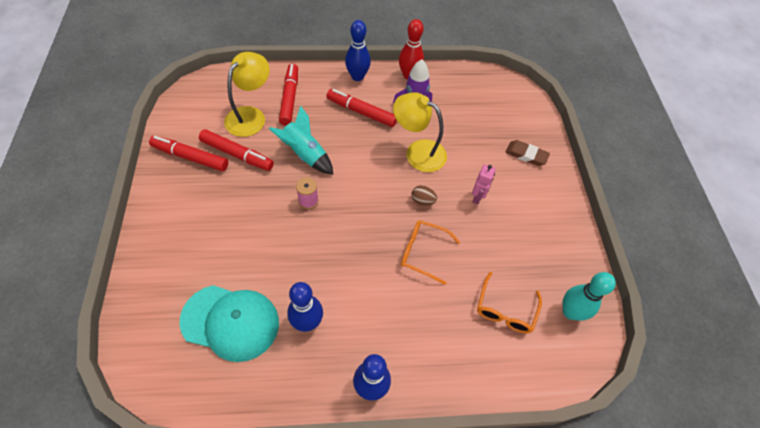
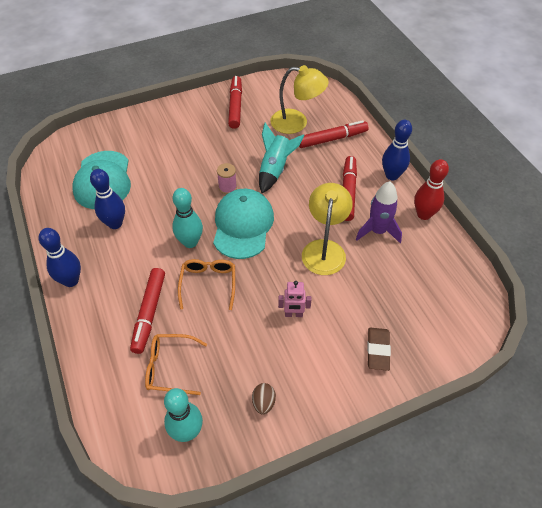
camera: 75 degrees right, 5 degrees down
red marker [199,129,274,171] -> red marker moved to [130,268,165,354]
brown egg [411,185,437,206] -> brown egg moved to [252,383,276,415]
none -> turquoise bowling pin [172,188,203,248]
none -> turquoise cap [213,189,274,259]

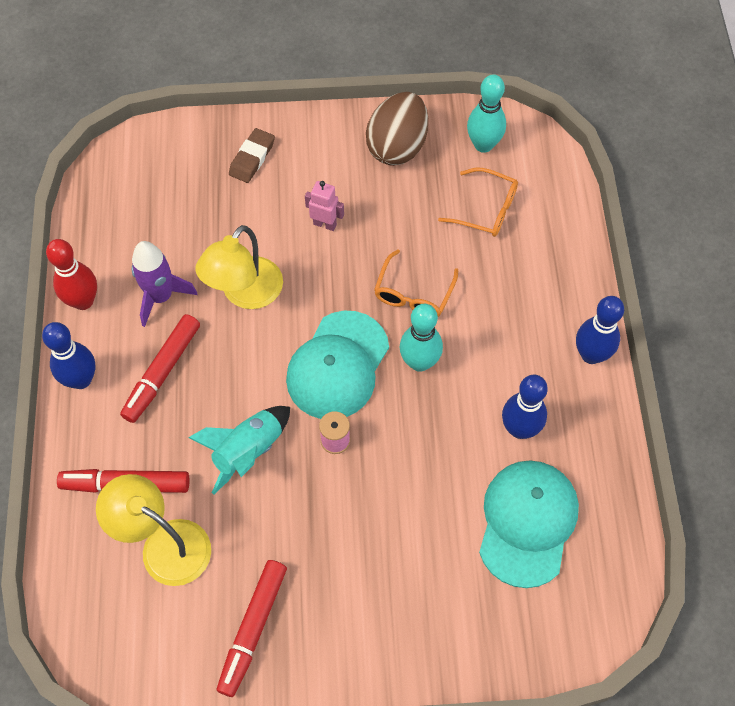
camera: 160 degrees left, 10 degrees up
red marker [130,268,165,354] -> none
brown egg [252,383,276,415] -> brown egg [366,92,428,166], size x2.28

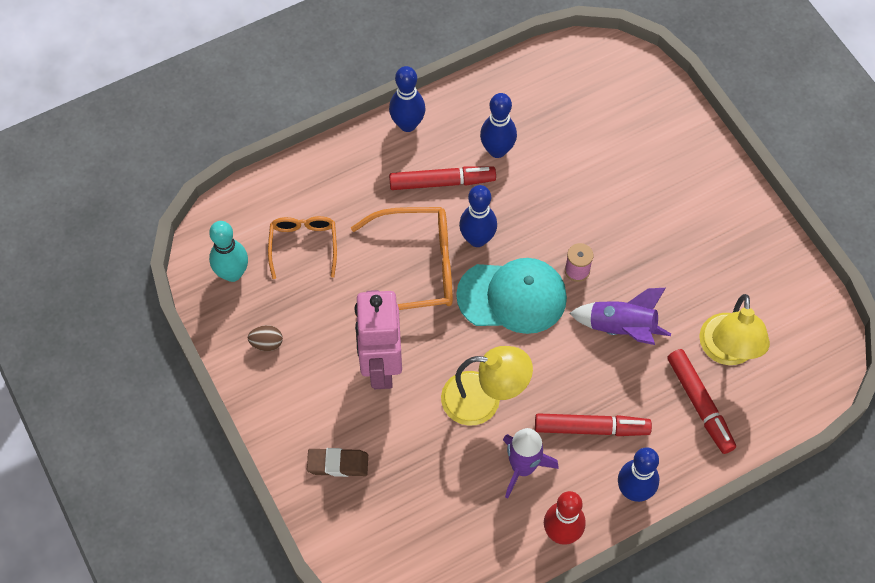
camera: 115 degrees left, 0 degrees up
turquoise rocket [188,406,290,494] -> purple rocket [570,288,671,345]
red marker [217,560,287,697] -> red marker moved to [389,166,496,190]
pink robot [305,181,344,231] -> pink robot [355,290,402,389], size x2.19
brown egg [366,92,428,166] -> brown egg [248,325,283,351], size x0.44
orange glasses [374,249,458,317] -> orange glasses [351,207,453,317], size x1.65
turquoise bowling pin [400,304,443,372] -> blue bowling pin [459,185,497,247]
turquoise cap [479,461,579,588] -> none

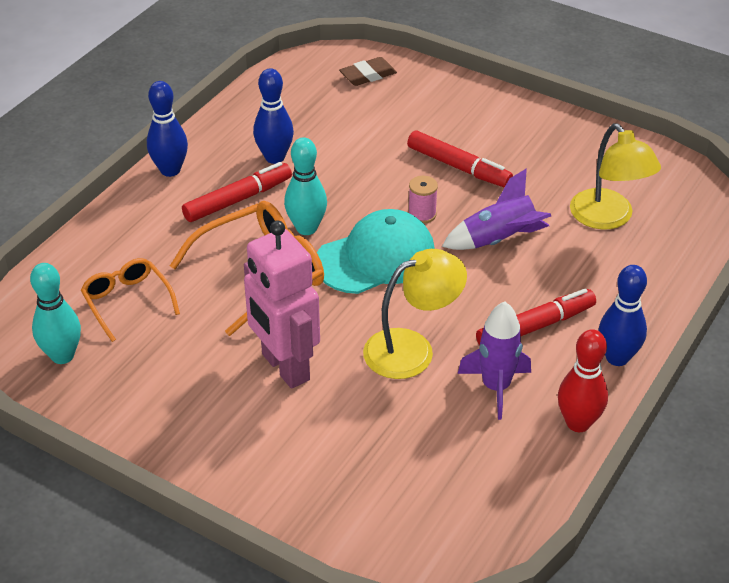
camera: 30 degrees left, 20 degrees down
brown egg [248,325,283,351] -> none
brown eraser [307,448,368,477] -> brown eraser moved to [339,57,397,86]
blue bowling pin [459,185,497,247] -> turquoise bowling pin [284,137,327,235]
red marker [667,349,736,454] -> red marker moved to [407,130,513,188]

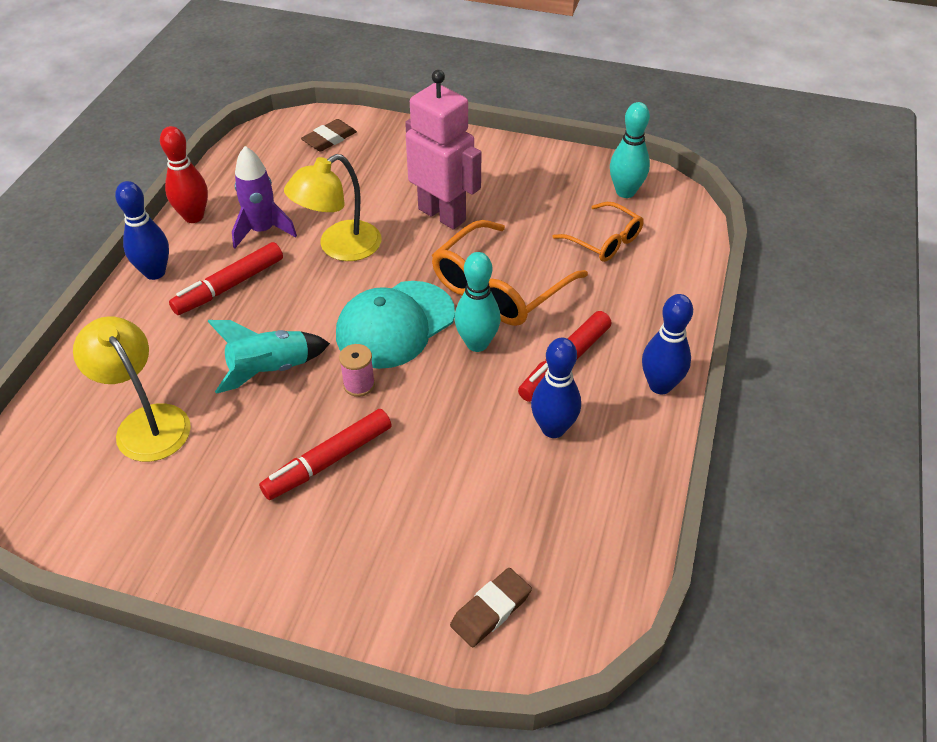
camera: 165 degrees right, 5 degrees up
red marker [407,130,513,188] -> red marker turned 60 degrees counterclockwise [259,409,392,500]
purple rocket [442,168,551,250] -> turquoise rocket [207,320,330,394]
none -> brown eraser [301,119,357,152]

